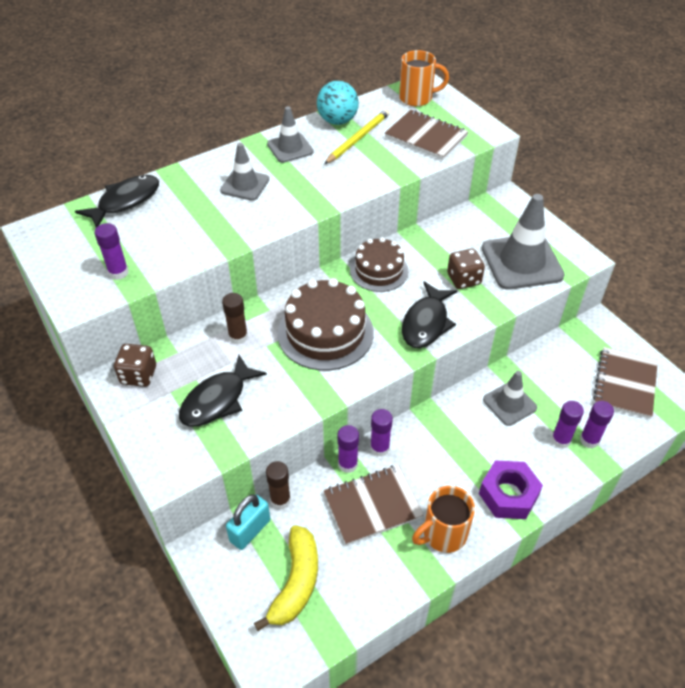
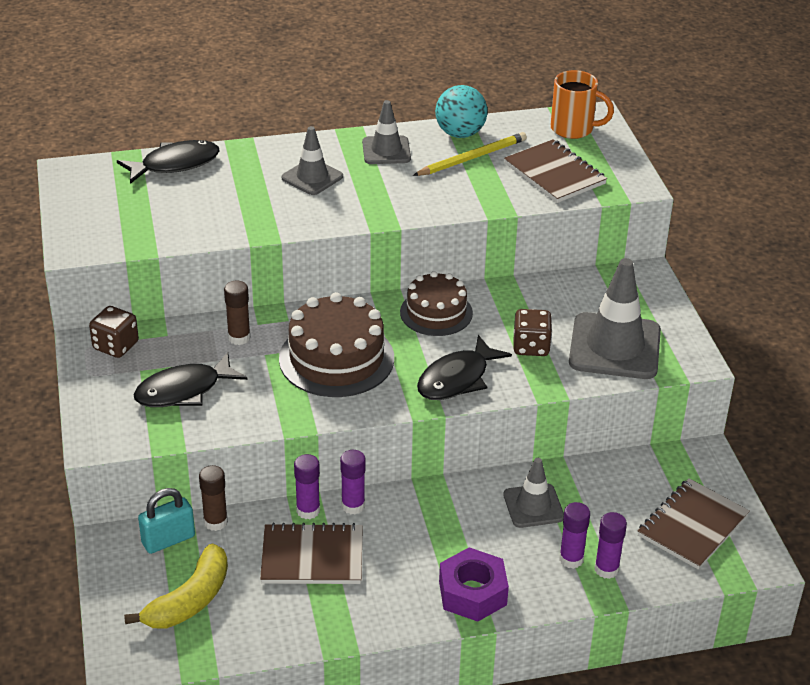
camera: 20 degrees right, 10 degrees down
purple glue stick [95,223,129,280] -> none
orange mug [412,486,475,553] -> none

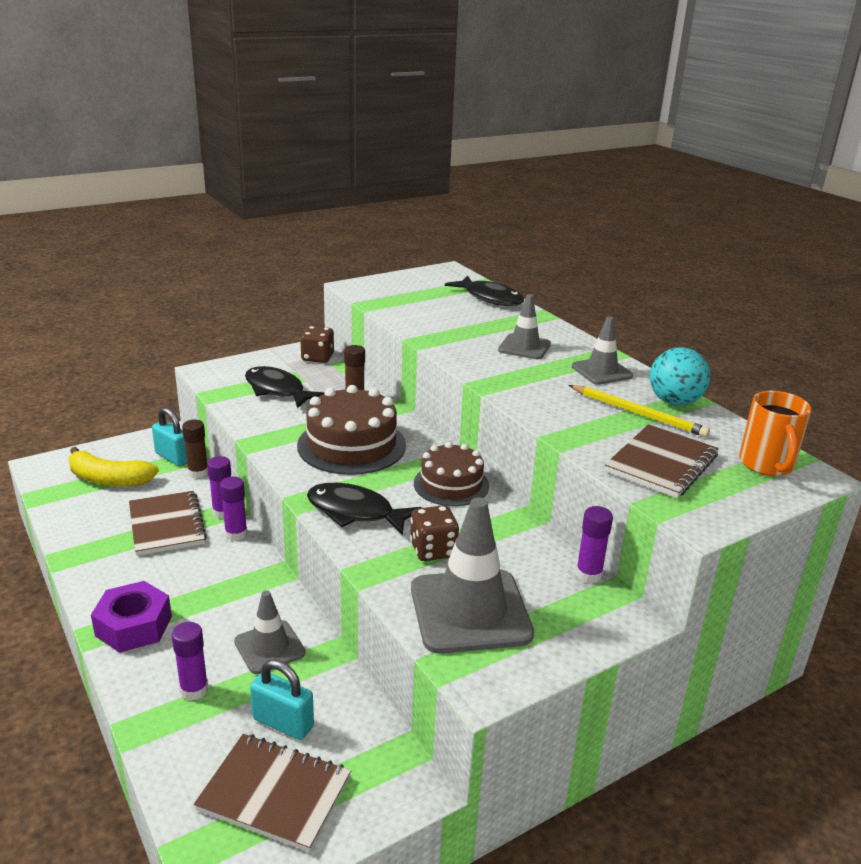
camera: 70 degrees right, 10 degrees down
purple glue stick [595,512,627,579] -> purple glue stick moved to [576,506,613,584]
none -> turquoise padlock [250,659,314,740]

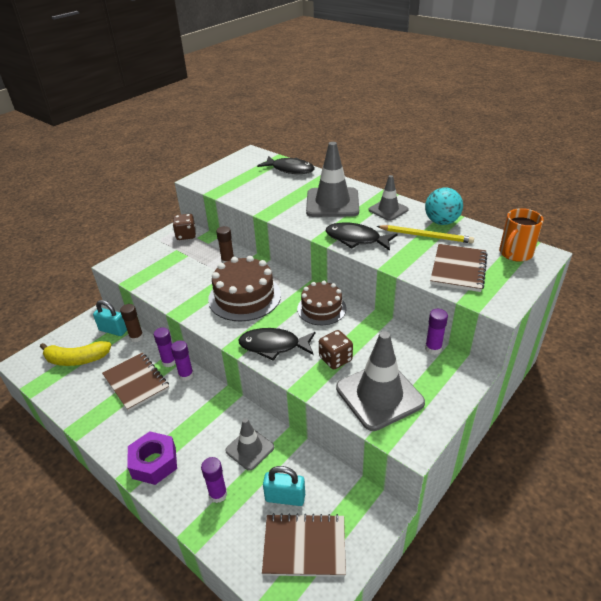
camera: 15 degrees left, 10 degrees up
black fish [245,366,324,409] -> black fish moved to [326,222,398,251]
grey traffic cone [498,294,551,359] -> grey traffic cone [306,142,359,217], size x1.73
orange mug [739,391,811,476] -> orange mug turned 60 degrees clockwise [499,208,544,262]

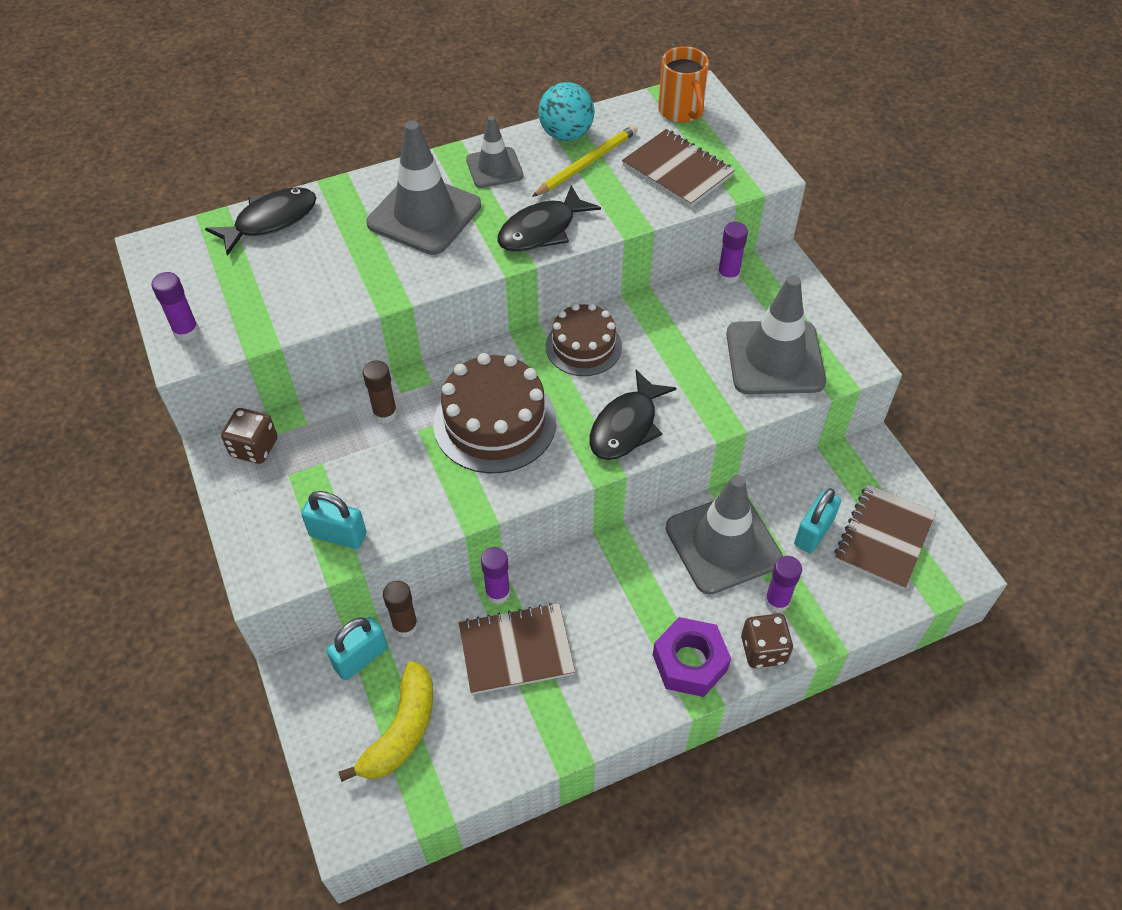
camera: 65 degrees left, 15 degrees up
purple glue stick [171,340,194,381] -> purple glue stick moved to [151,272,199,341]
grey traffic cone [225,418,274,471] -> grey traffic cone [666,475,783,595], size x1.73
brown dice [319,330,353,369] -> brown dice moved to [741,614,793,668]
none -> turquoise padlock [301,491,367,549]

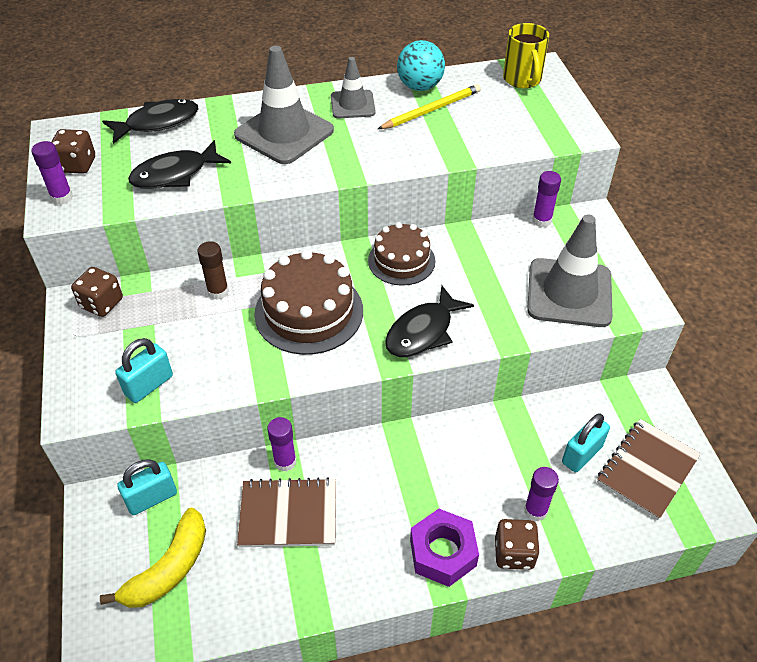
camera: 10 degrees right, 5 degrees down
turquoise padlock [301,491,367,549] -> turquoise padlock turned 75 degrees counterclockwise [115,338,173,403]
brown glue stick [383,581,418,637] -> none
black fish [497,185,601,252] -> black fish moved to [128,140,231,189]
brown notebook [622,129,735,207] -> none
orange mug [658,46,709,123] -> yellow mug [503,23,549,89]
grey traffic cone [666,475,783,595] -> none
none -> brown dice [51,129,95,174]

